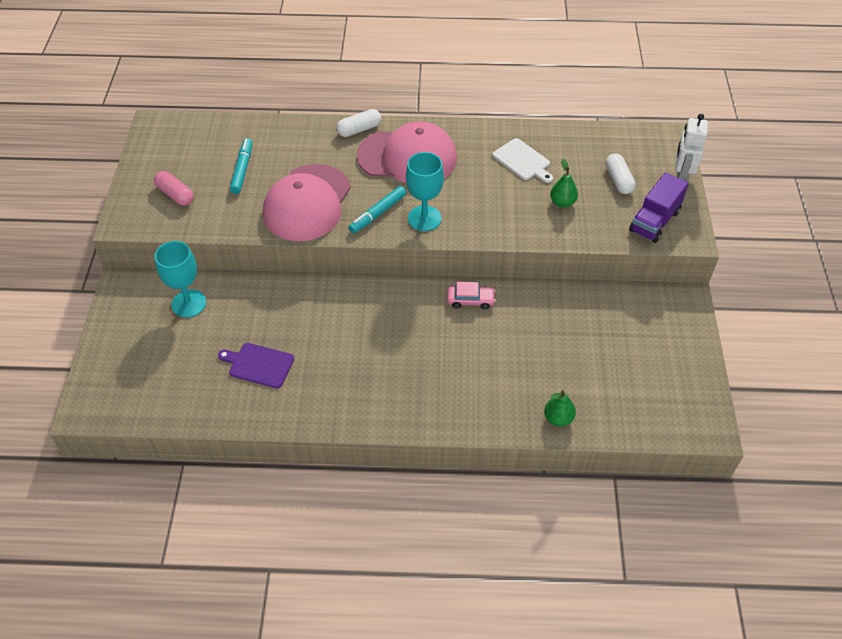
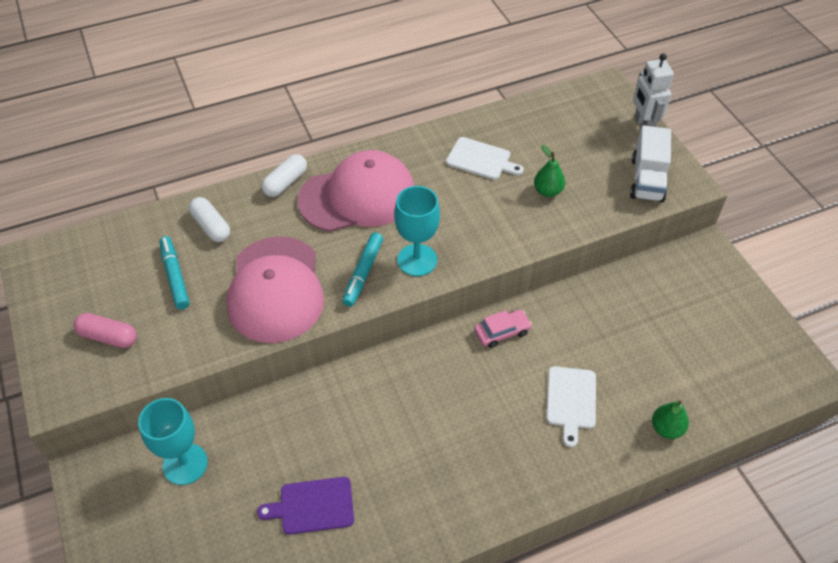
camera: 25 degrees left, 0 degrees up
white capsule [606,154,636,194] -> white capsule moved to [189,197,230,242]
purple truck [629,172,689,243] -> white truck [630,125,671,203]
none -> white cutting board [546,366,596,447]

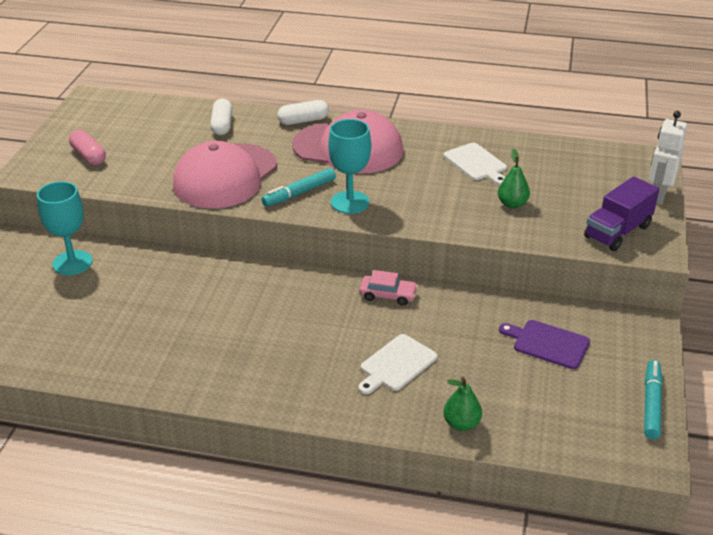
camera: 35 degrees right, 15 degrees down
turquoise marker [159,236,189,310] -> turquoise marker moved to [644,360,662,439]
purple cutting board [257,477,354,535] -> purple cutting board moved to [499,320,590,369]
white truck [630,125,671,203] -> purple truck [584,176,659,251]

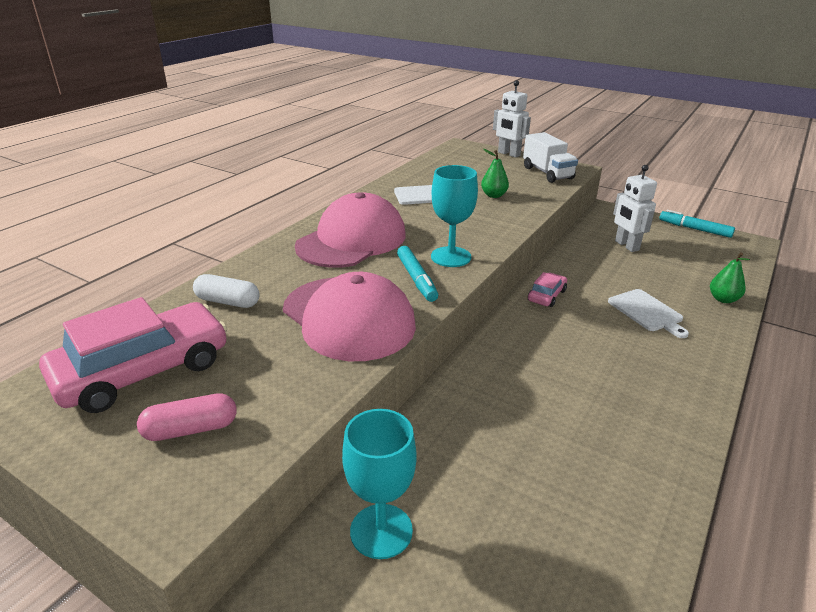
camera: 70 degrees left, 5 degrees down
white capsule [277,100,329,125] -> none
purple cutting board [499,320,590,369] -> white robot [613,165,657,252]
purple truck [584,176,659,251] -> white truck [523,132,578,183]
none -> pink car [39,297,227,413]

